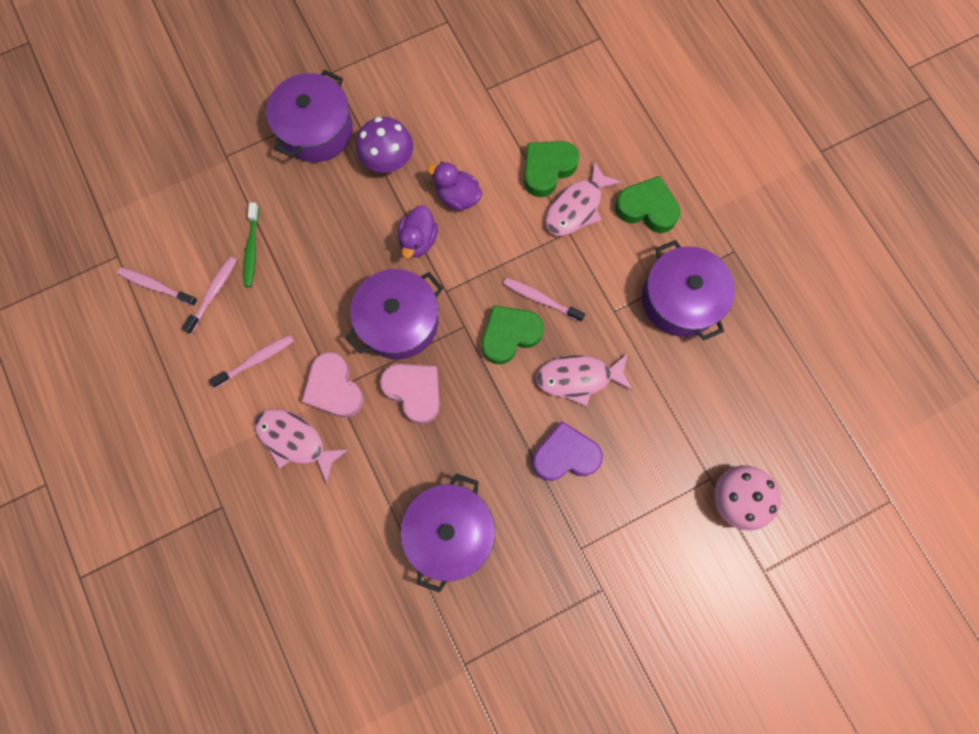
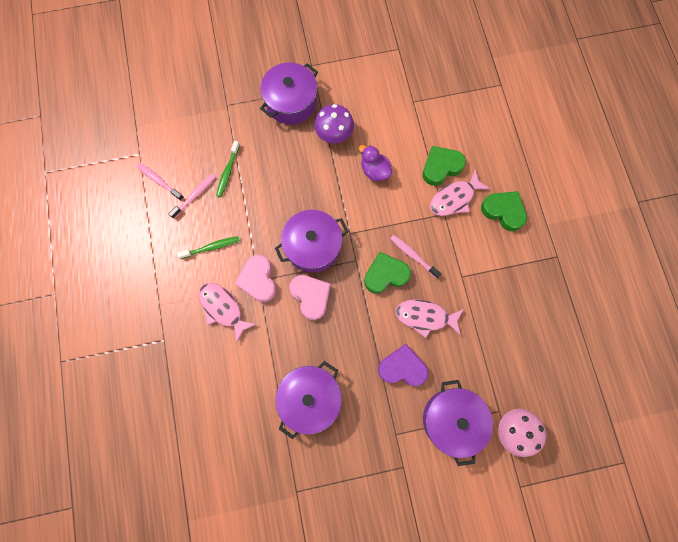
camera: 15 degrees right, 0 degrees up
pink toothbrush [209,335,294,388] -> green toothbrush [177,236,240,259]
purple duck [398,205,438,259] -> none
purple pot [642,240,735,341] -> purple pot moved to [423,380,493,466]

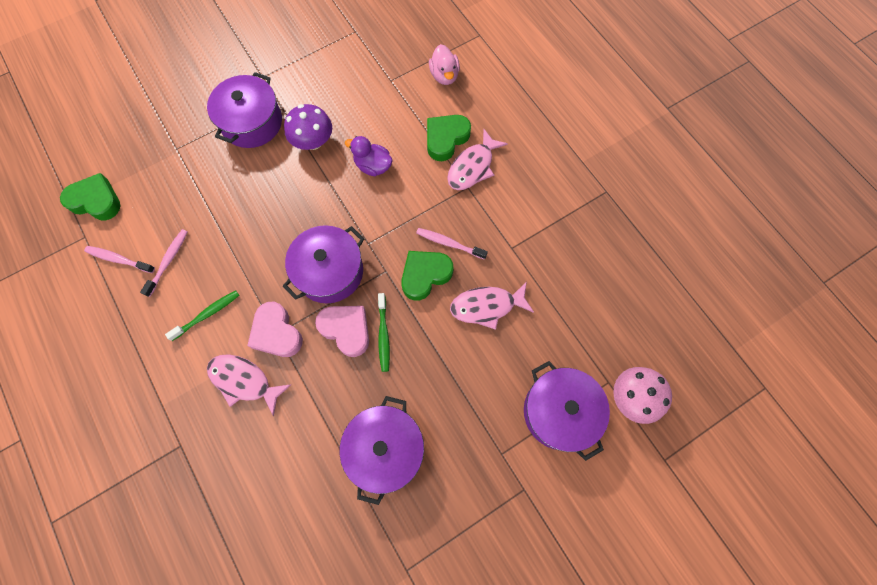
camera: 20 degrees left, 5 degrees down
green toothbrush [216,141,240,197] -> green toothbrush moved to [378,293,390,372]
purple heart [378,344,428,386] -> none
green heart [481,191,527,231] -> green heart moved to [60,173,120,221]
none -> pink duck [429,44,460,85]

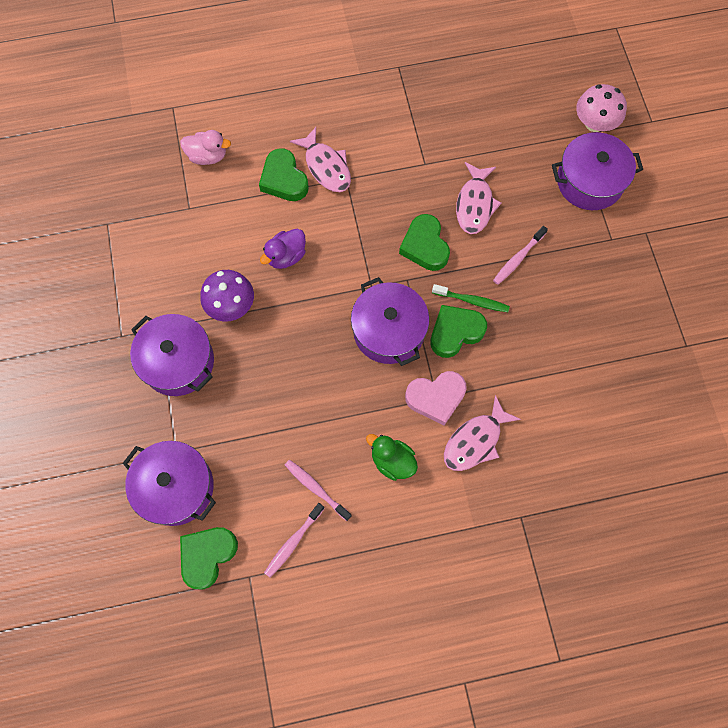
camera: 70 degrees left, 0 degrees up
green toothbrush [165,290,239,341] -> green duck [366,434,418,481]
pink heart [315,306,369,357] -> green heart [430,305,487,358]
purple pot [340,396,424,505] -> purple pot moved to [123,441,216,526]
pink toothbrush [416,228,488,260] -> pink toothbrush moved to [493,226,548,285]

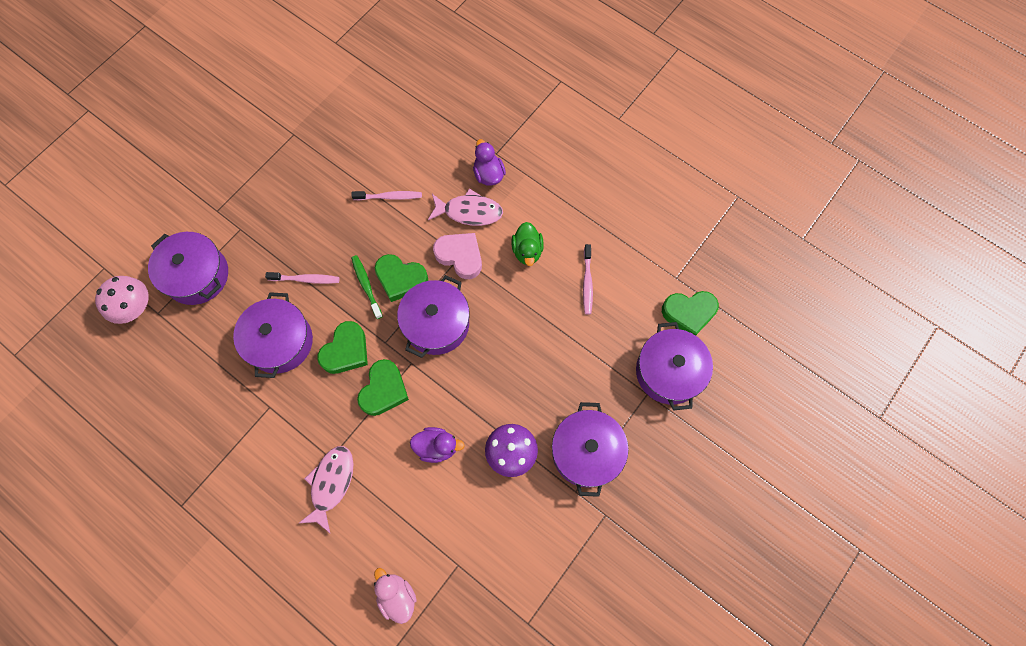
camera: 130 degrees left, 0 degrees up
green heart [259,148,309,201] -> green heart moved to [357,359,409,416]
pink toothbrush [264,503,325,577] -> pink toothbrush moved to [351,191,422,200]
pink fish [456,162,501,234] -> purple pot [233,292,313,378]
none -> purple duck [473,139,506,186]

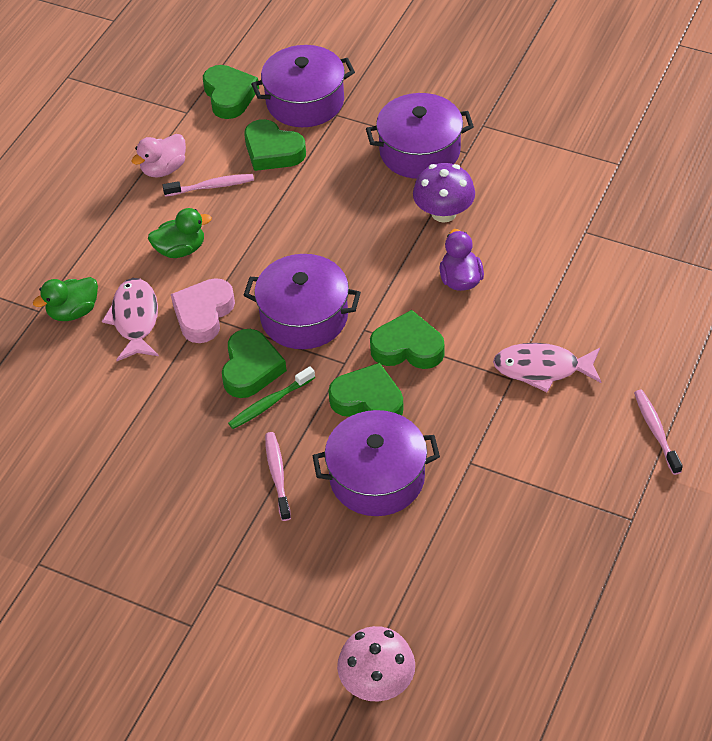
camera: 100 degrees left, 20 degrees down
purple pot [148,232,228,305] -> none
pink toothbrush [351,191,422,200] -> pink toothbrush moved to [634,390,683,475]
pink duck [374,568,417,624] -> pink duck moved to [132,134,186,177]
purple duck [473,139,506,186] -> green duck [33,277,98,321]
none -> green heart [244,119,306,171]

